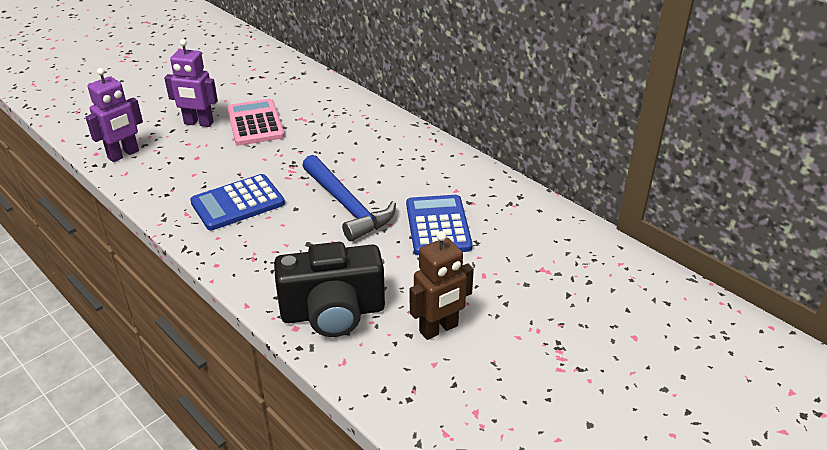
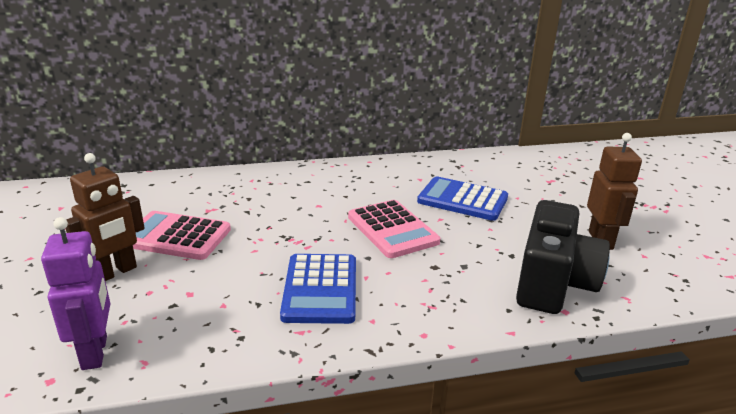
camera: 60 degrees left, 10 degrees down
purple robot [164,39,218,127] -> brown robot [66,153,145,281]
blue hammer [302,155,396,241] -> pink calculator [348,200,440,258]

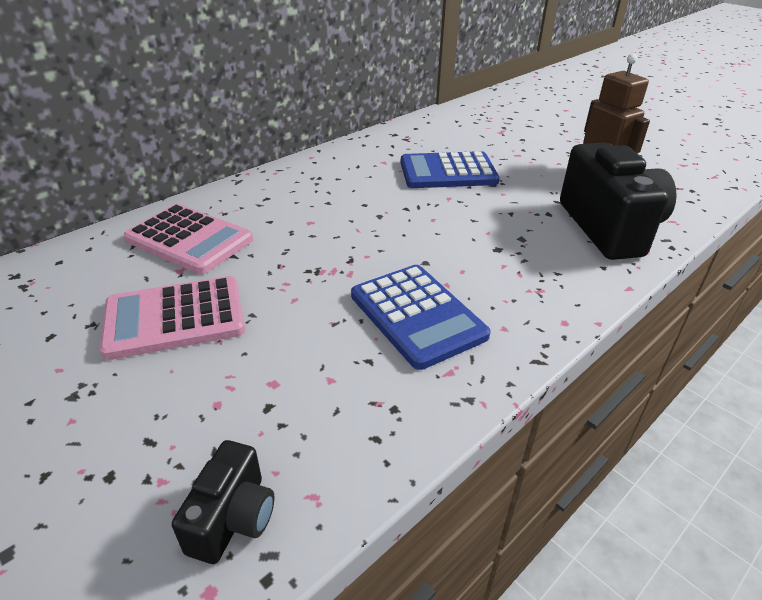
camera: 30 degrees left, 10 degrees up
purple robot [41,217,110,370] -> black camera [172,440,275,564]
brown robot [66,153,145,281] -> none
pink calculator [348,200,440,258] -> pink calculator moved to [124,204,253,274]

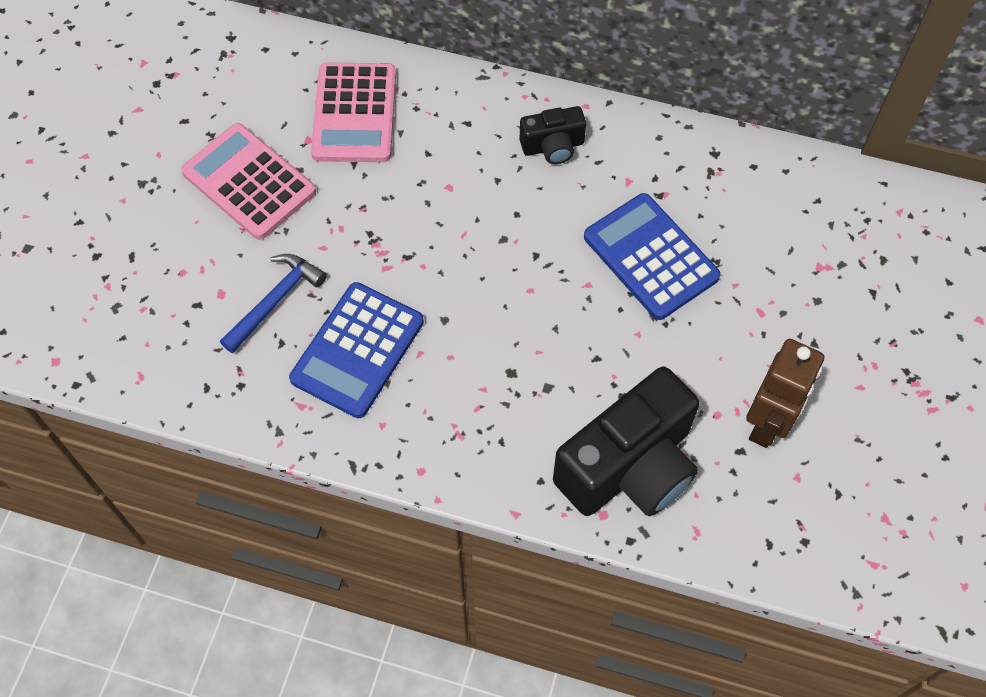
camera: 60 degrees right, 25 degrees up
black camera [172,440,275,564] -> black camera moved to [519,106,586,164]
none -> blue hammer [220,254,327,353]

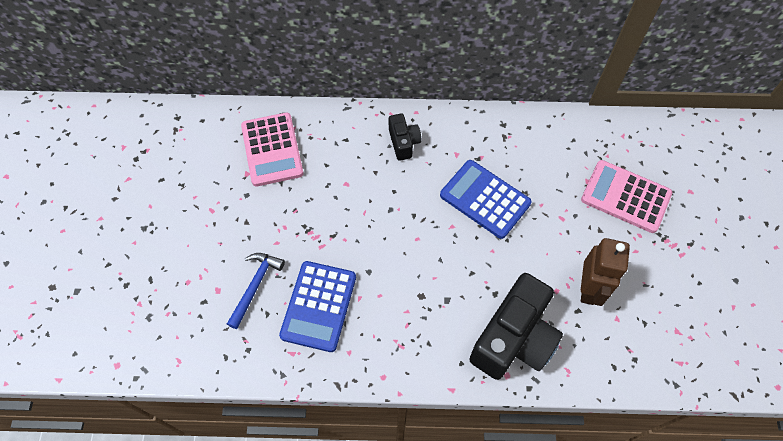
camera: 15 degrees left, 0 degrees up
pink calculator [181,123,316,240] -> pink calculator moved to [581,160,672,233]
black camera [519,106,586,164] -> black camera turned 75 degrees counterclockwise [389,114,421,161]

